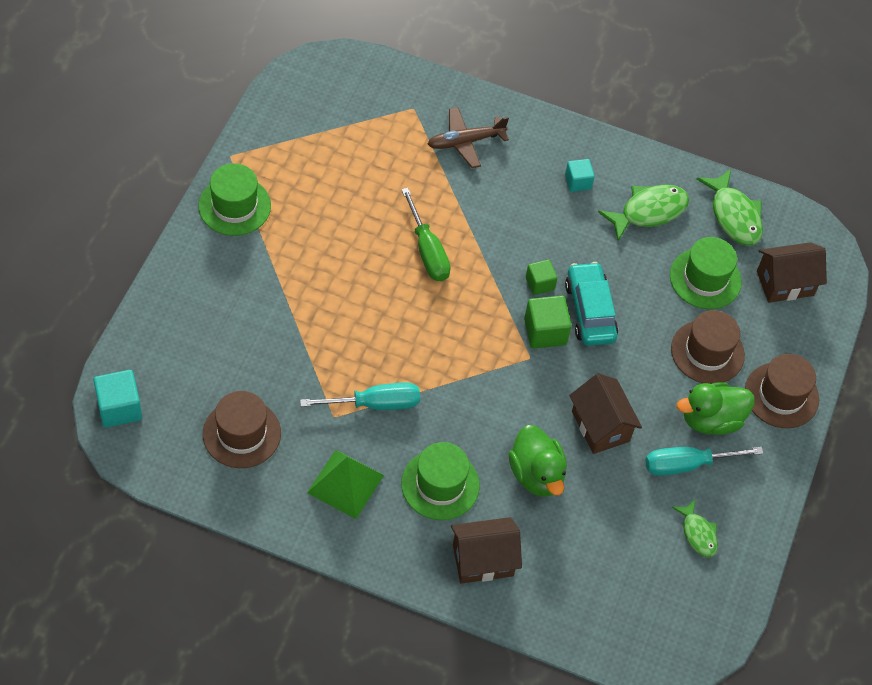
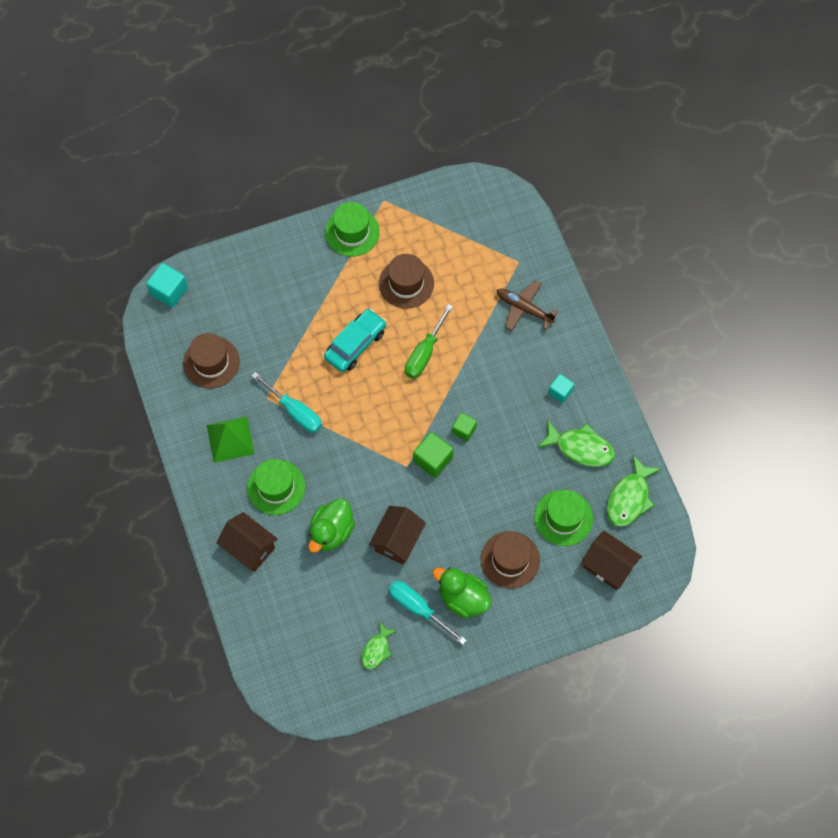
camera: 55 degrees right, 10 degrees up
turquoise car [565,262,618,346] -> turquoise car moved to [324,309,386,372]
brown hat [745,354,819,428] -> brown hat moved to [379,254,434,309]

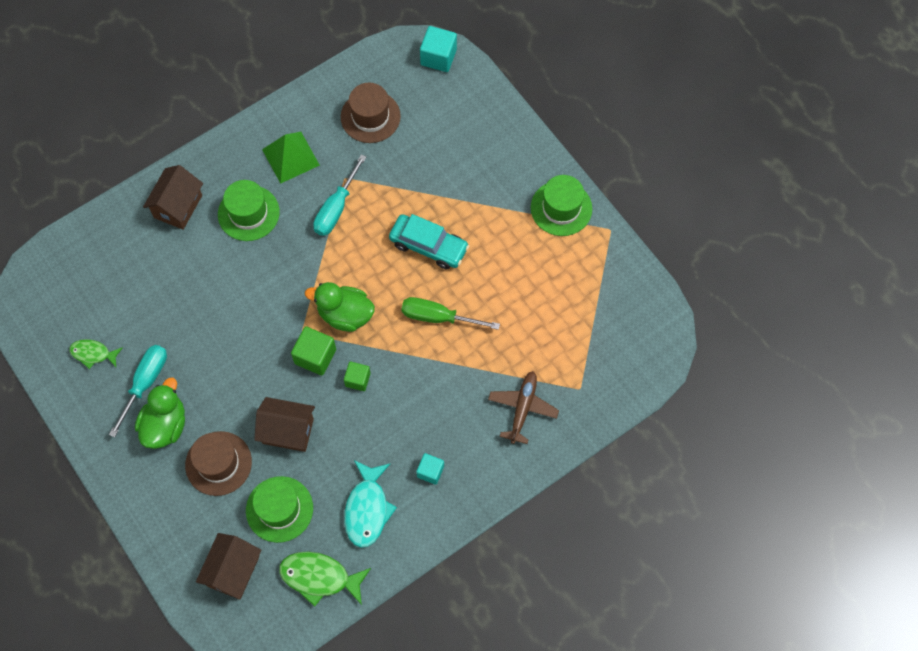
camera: 75 degrees right, 0 degrees up
green duck [308,498,355,553] -> green duck moved to [305,282,375,332]
brown house [369,506,426,565] -> brown house moved to [254,397,315,452]
brown hat [379,254,434,309] -> none
green fish [537,420,615,467] -> turquoise fish [344,460,397,548]

